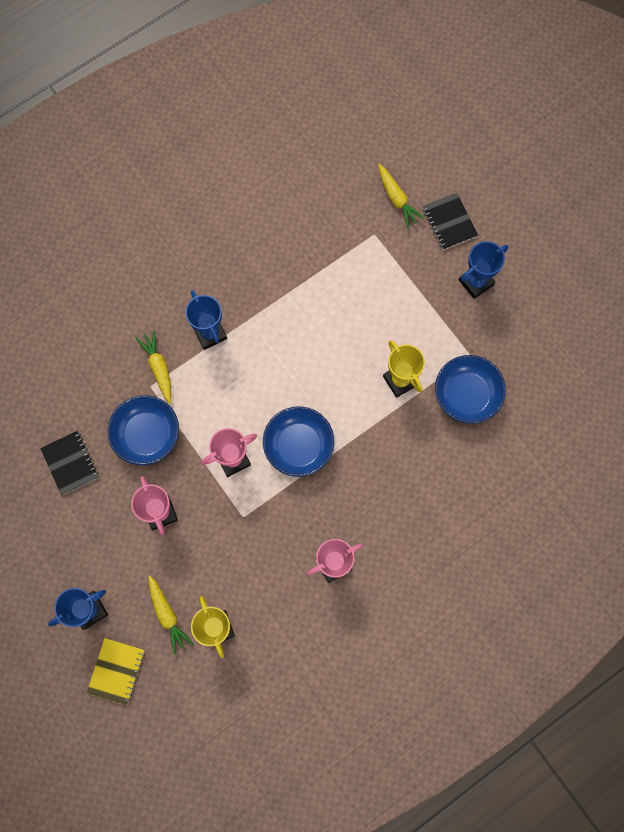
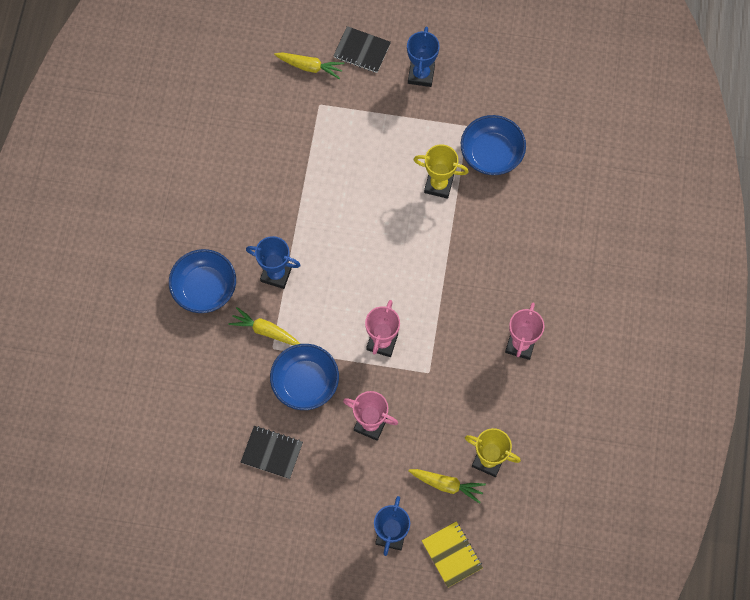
camera: 45 degrees left, 5 degrees down
blue bowl [263,406,335,477] -> blue bowl moved to [169,249,236,313]

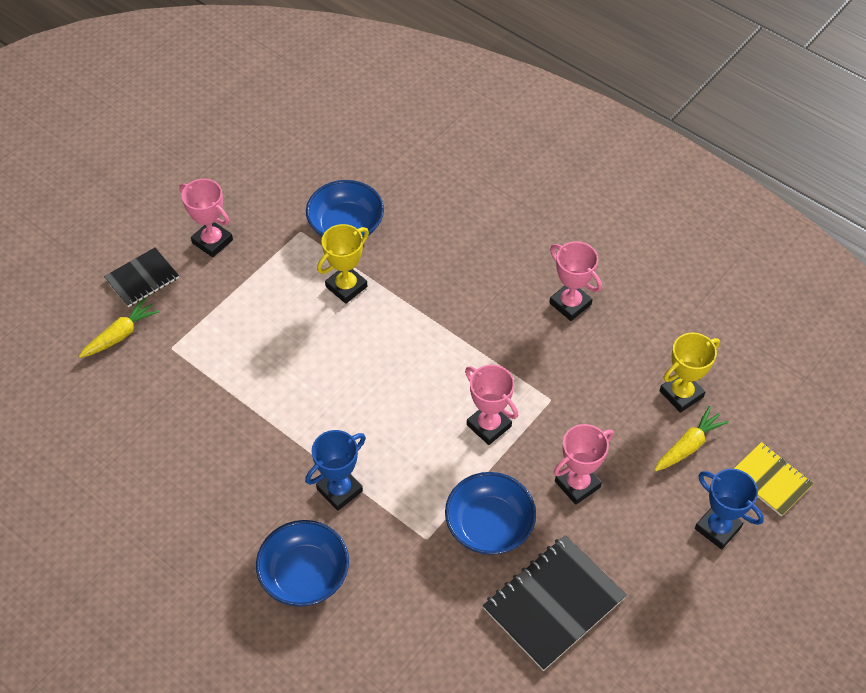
camera: 60 degrees left, 15 degrees down
yellow carrot [228,307,300,345] -> none
black notebook [241,426,303,479] -> black notebook [483,535,627,671], size x1.65
blue trophy [407,27,440,87] -> pink trophy [179,179,233,257]
yellow notebook [422,521,483,587] -> yellow notebook turned 45 degrees clockwise [734,442,814,517]

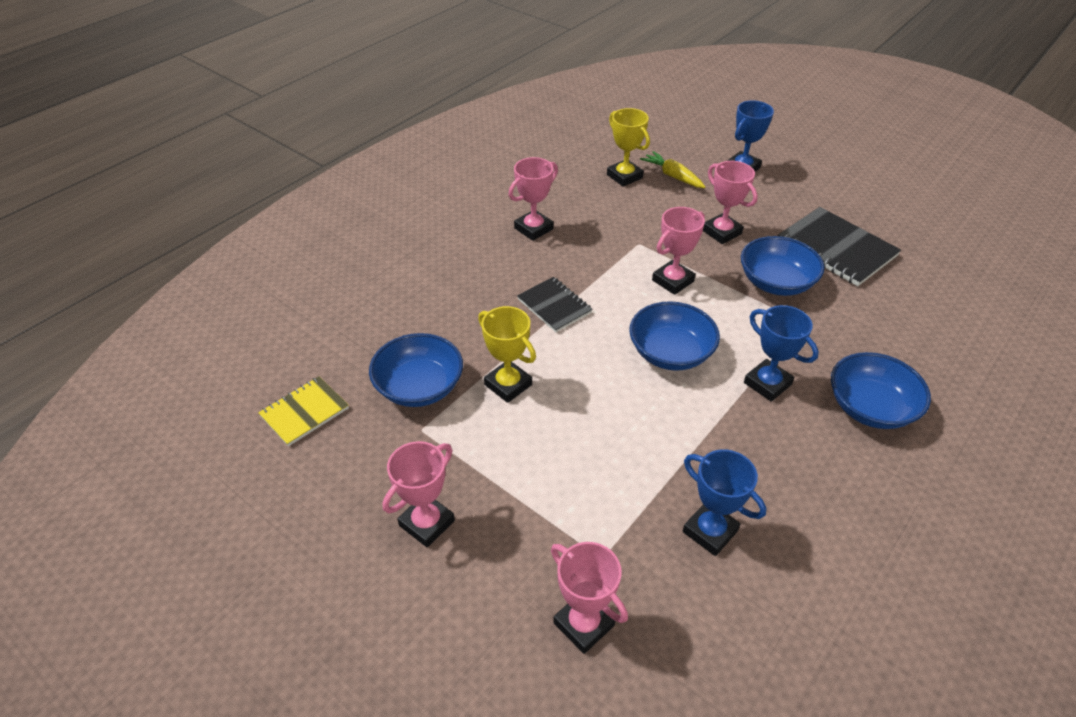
camera: 90 degrees left, 10 degrees down
yellow carrot [78,298,160,358] -> pink trophy [551,542,628,654]
black notebook [104,247,179,307] -> black notebook moved to [517,277,593,332]
yellow notebook [734,442,814,517] -> yellow notebook moved to [258,376,349,446]
none -> blue bowl [629,301,720,371]
none -> blue trophy [683,449,766,556]

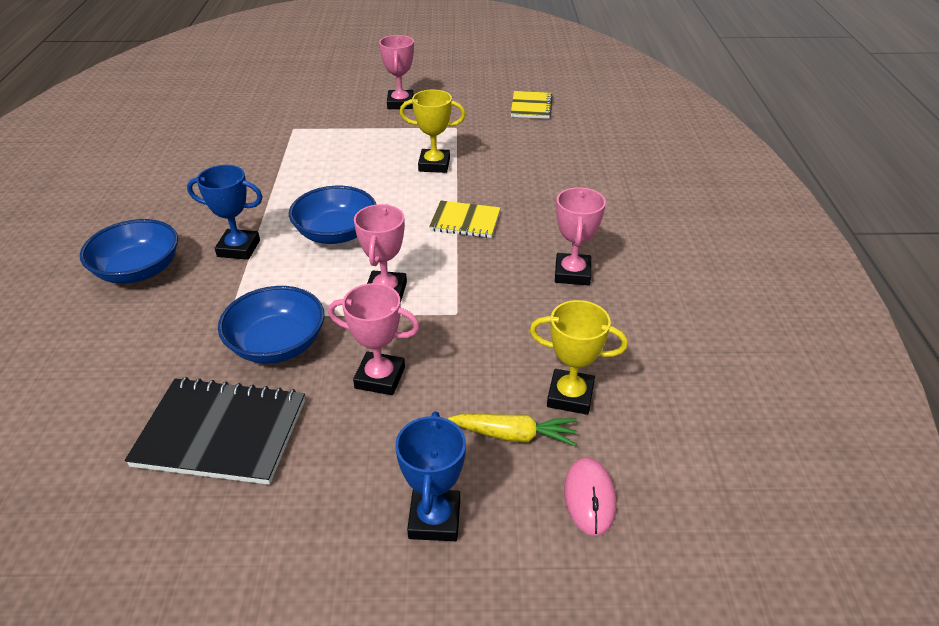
camera: 140 degrees right, 5 degrees down
blue bowl [369,333,463,407] -> none
black notebook [517,277,593,332] -> yellow notebook [429,200,501,238]
pink trophy [551,542,628,654] -> none
blue trophy [683,449,766,556] -> none
none -> pink mouse [564,458,616,536]

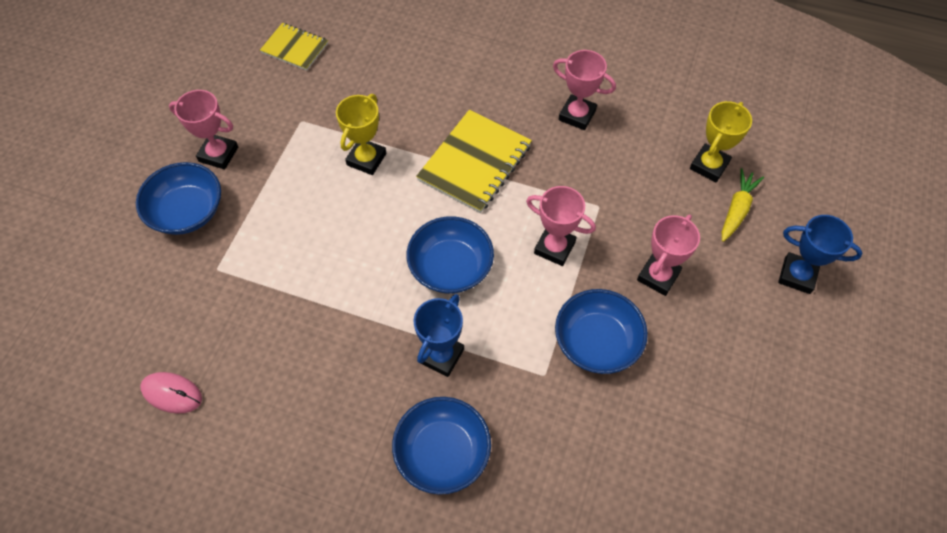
camera: 70 degrees left, 20 degrees up
black notebook [125,377,305,485] -> none
yellow notebook [429,200,501,238] -> yellow notebook [416,110,532,213], size x1.65
pink mouse [564,458,616,536] -> pink mouse moved to [140,372,202,414]
none -> blue bowl [136,162,221,235]

